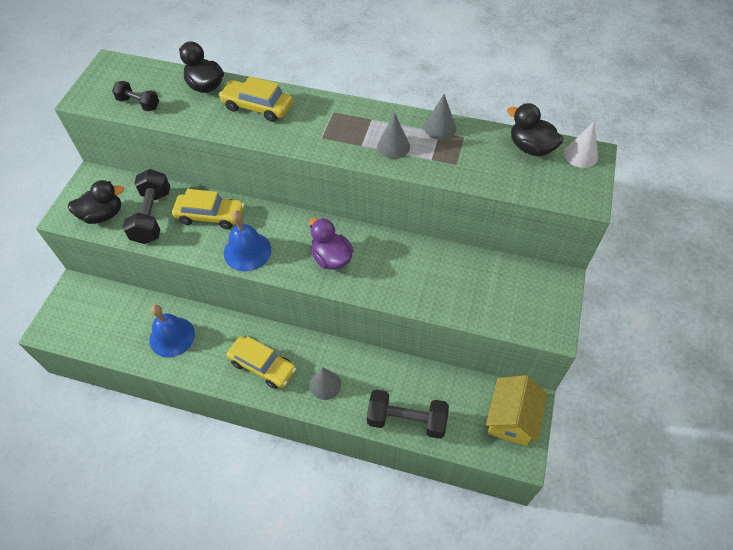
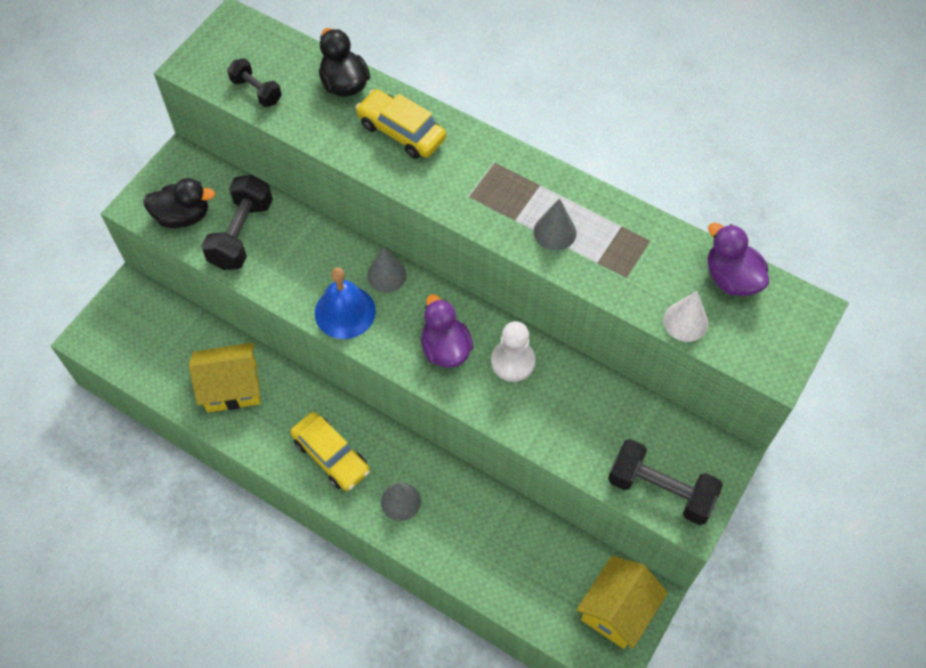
camera: 15 degrees right, 5 degrees up
blue bell [149,305,195,357] -> yellow house [189,342,261,413]
yellow car [172,189,245,229] -> none
black dumbbell [367,389,449,439] -> black dumbbell moved to [608,439,723,525]
grey cone [424,94,456,140] -> grey cone moved to [367,246,407,293]
black duck [507,103,563,156] -> purple duck [708,223,769,296]
white cone [564,121,598,168] -> white cone moved to [663,291,708,342]
none -> white pawn [491,321,536,382]

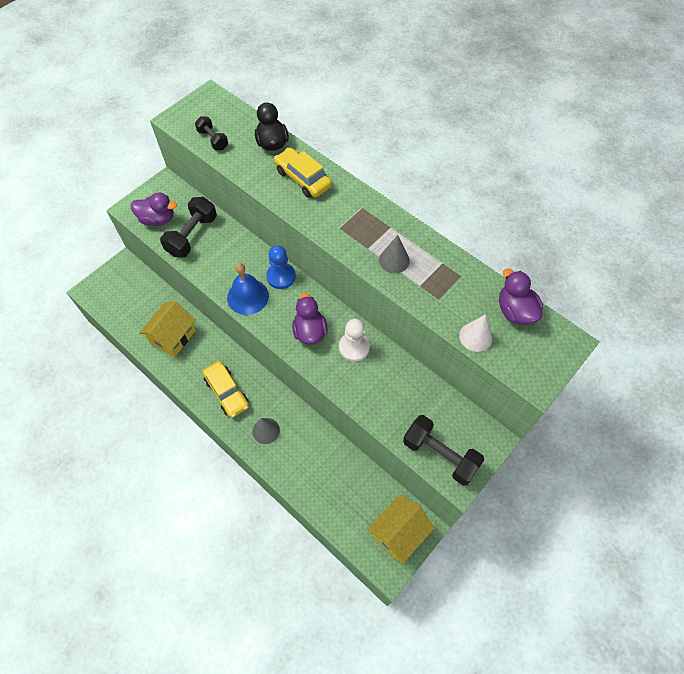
camera: 10 degrees right, 0 degrees up
black duck [143,178,215,228] -> purple duck [131,193,177,226]
yellow house [189,342,261,413] -> yellow house turned 60 degrees counterclockwise [139,301,196,357]
grey cone [367,246,407,293] -> blue pawn [266,245,296,289]

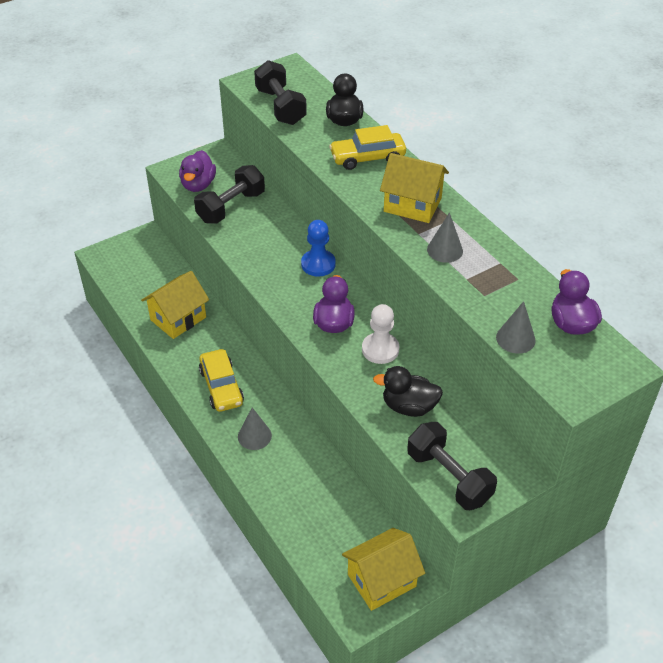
camera: 15 degrees right, 15 degrees down
purple duck [131,193,177,226] -> purple duck turned 75 degrees clockwise [179,150,216,192]
black dumbbell [195,116,228,150] -> black dumbbell [254,60,307,125], size x1.70
blue bell [227,263,269,315] -> none
yellow car [274,148,332,198] -> yellow car turned 75 degrees counterclockwise [329,125,406,170]
white cone [459,314,492,352] -> grey cone [496,301,536,354]
none -> black duck [373,366,443,417]
none -> yellow house [380,153,449,223]

